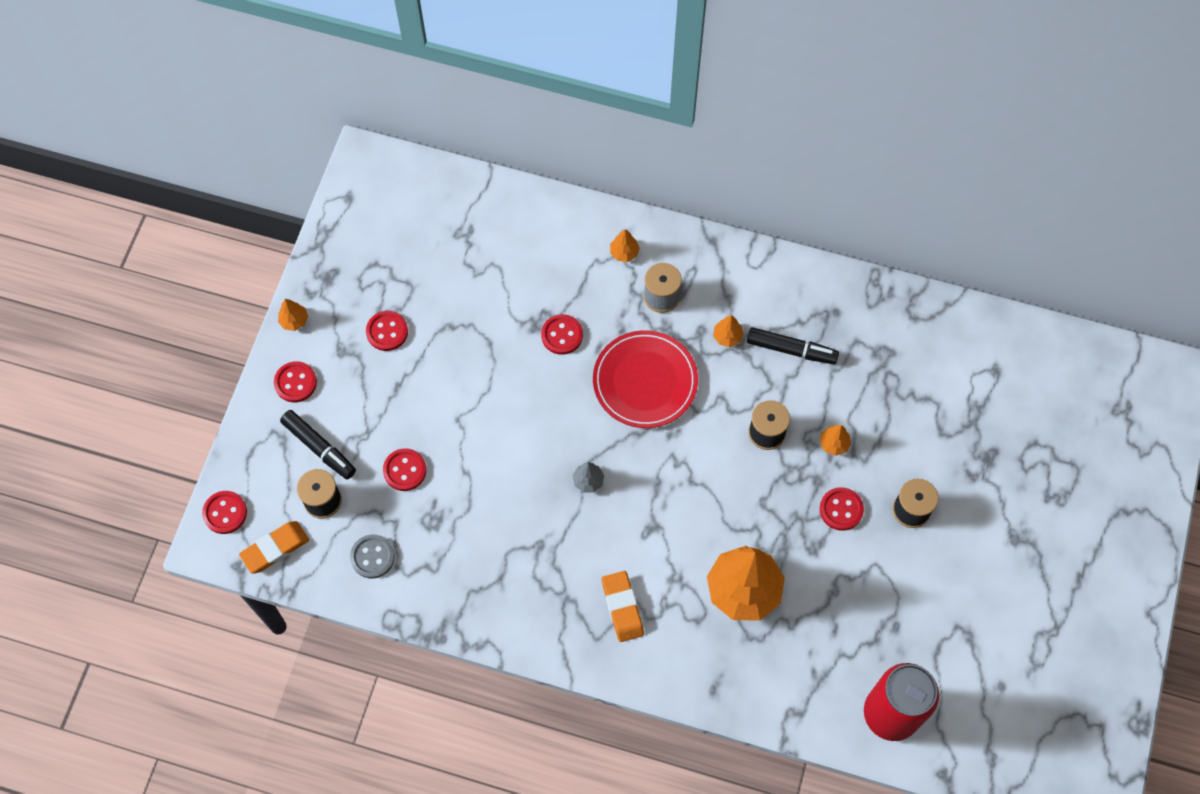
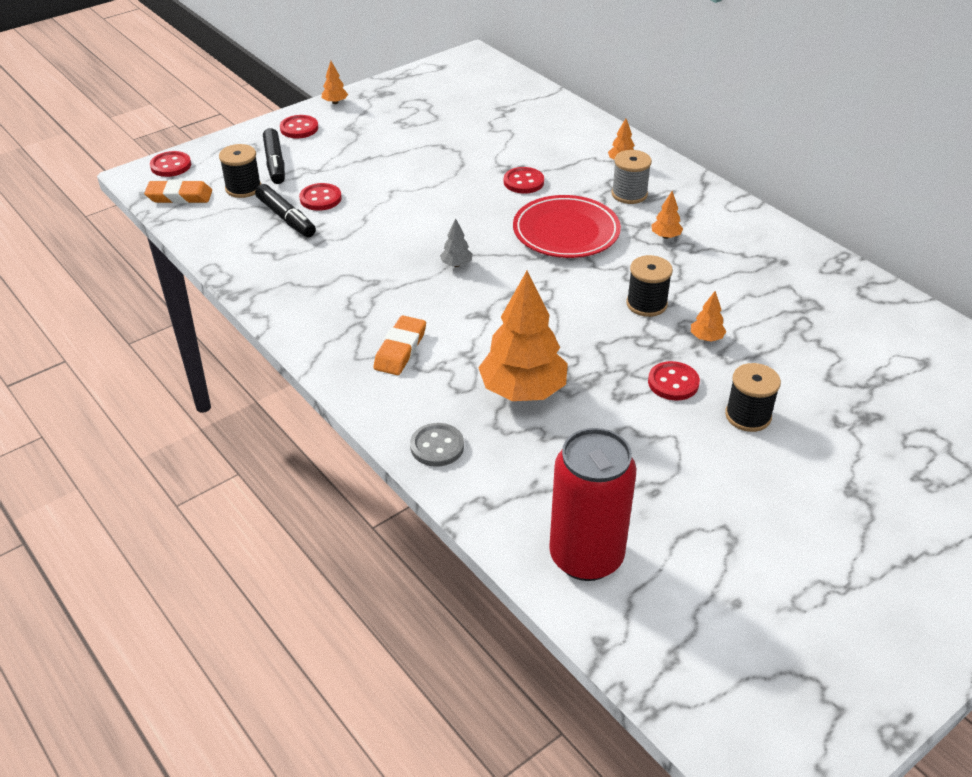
camera: 35 degrees right, 25 degrees down
grey button [350,535,395,578] -> grey button moved to [410,423,464,467]
red button [366,311,408,351] -> none
black marker [747,327,839,364] -> black marker moved to [255,184,316,237]

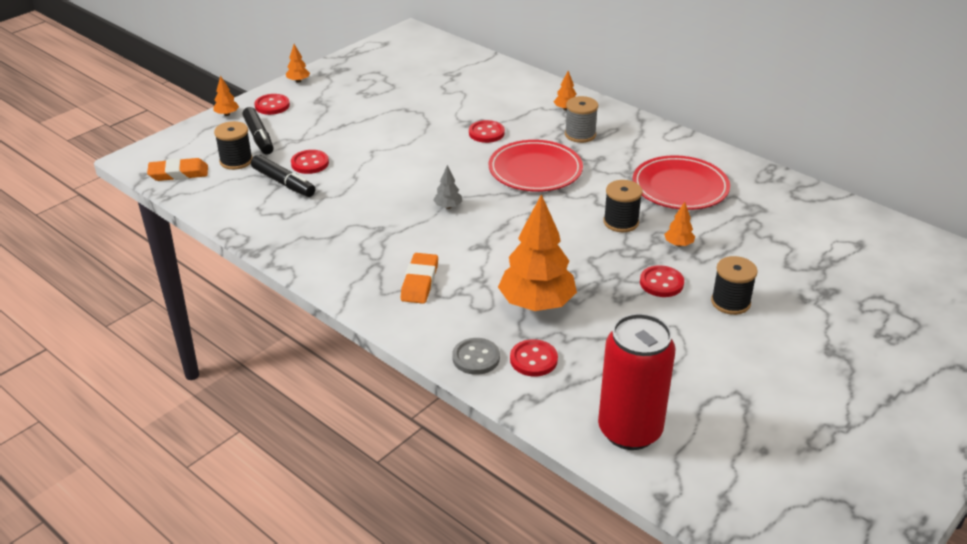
camera: 10 degrees left, 5 degrees down
red button [150,151,191,177] -> red button moved to [510,339,558,376]
orange tree [651,191,683,239] -> orange tree moved to [213,75,239,116]
none -> red plate [633,155,730,210]

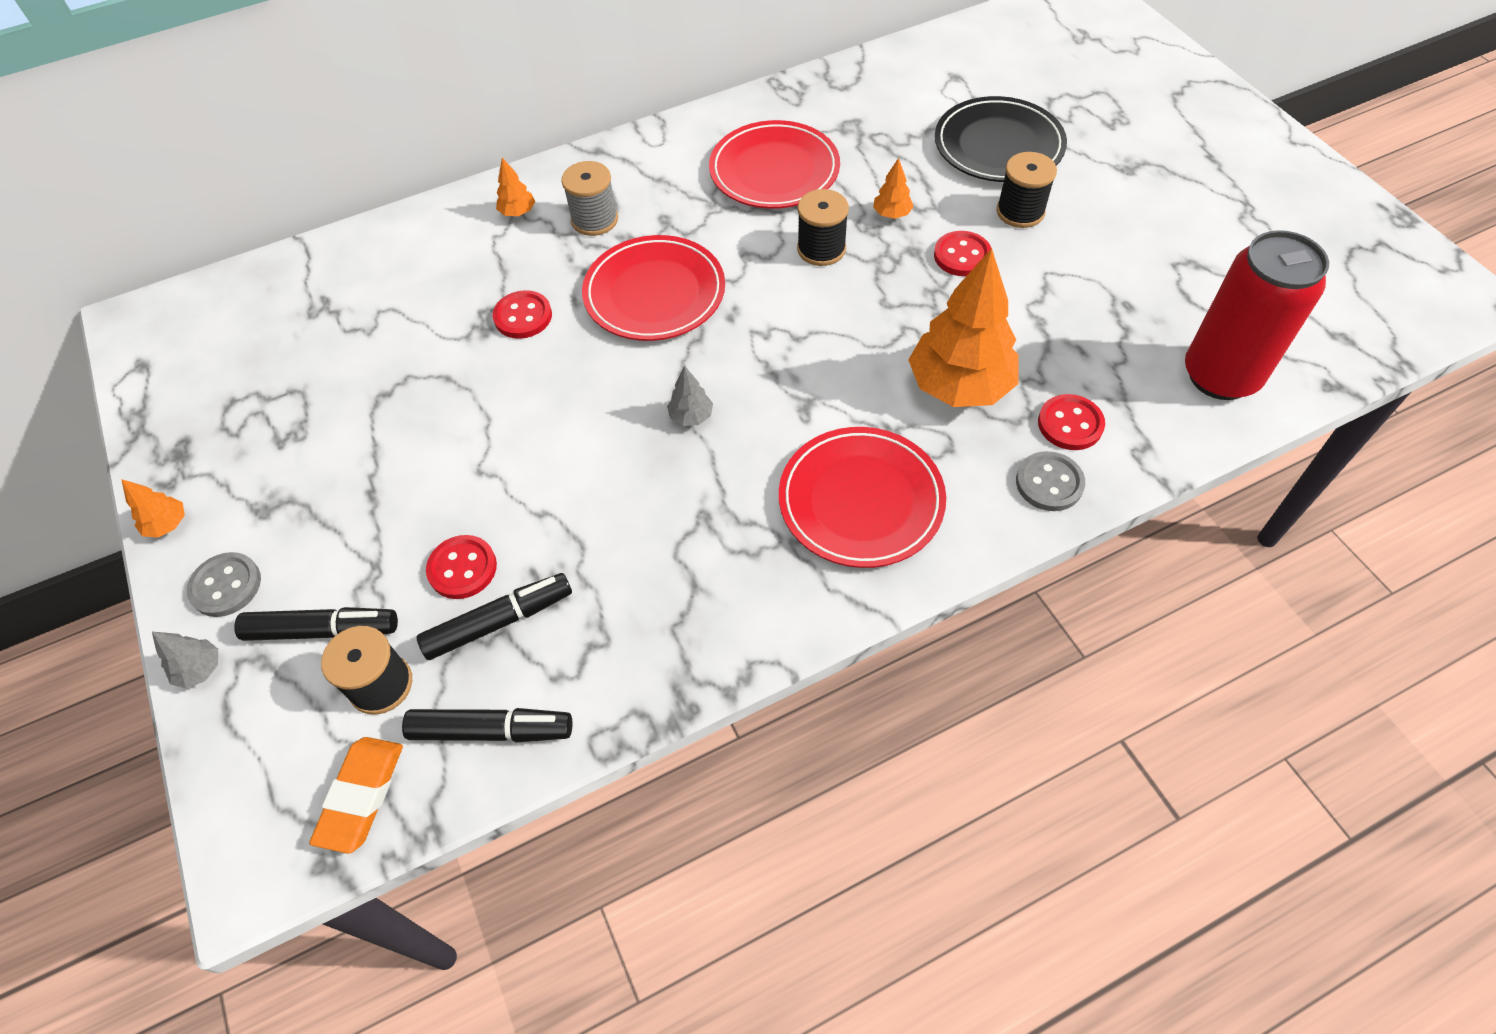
camera: 65 degrees left, 20 degrees up
orange tree [213,75,239,116] -> grey tree [152,632,218,689]
red button [254,94,290,115] -> grey button [187,552,261,617]
orange eraser [401,253,438,304] -> red plate [779,427,946,568]
none -> black marker [402,708,573,743]
none -> black plate [935,96,1067,182]

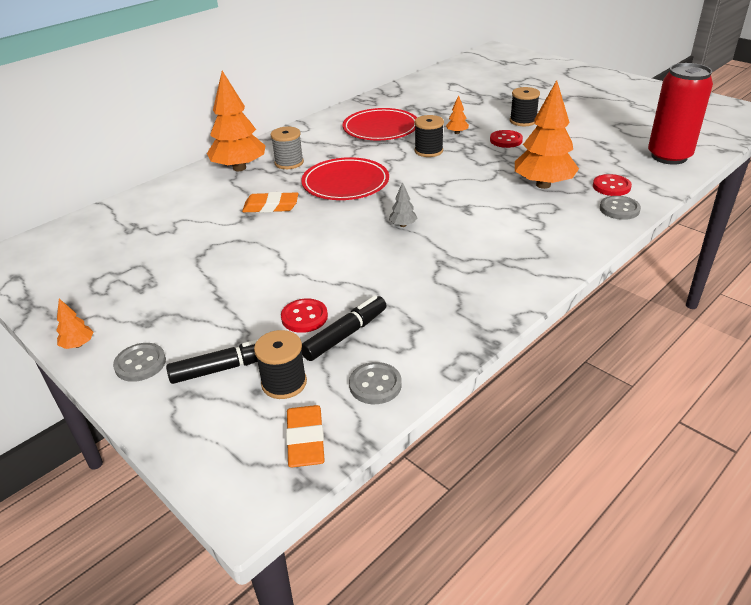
camera: 20 degrees left, 20 degrees down
grey tree [152,632,218,689] -> none
black marker [402,708,573,743] -> grey button [349,362,402,404]
red button [493,290,552,339] -> orange eraser [242,192,298,213]
orange tree [496,158,535,216] -> orange tree [207,71,265,171], size x2.37
red plate [779,427,946,568] -> none
black plate [935,96,1067,182] -> none

